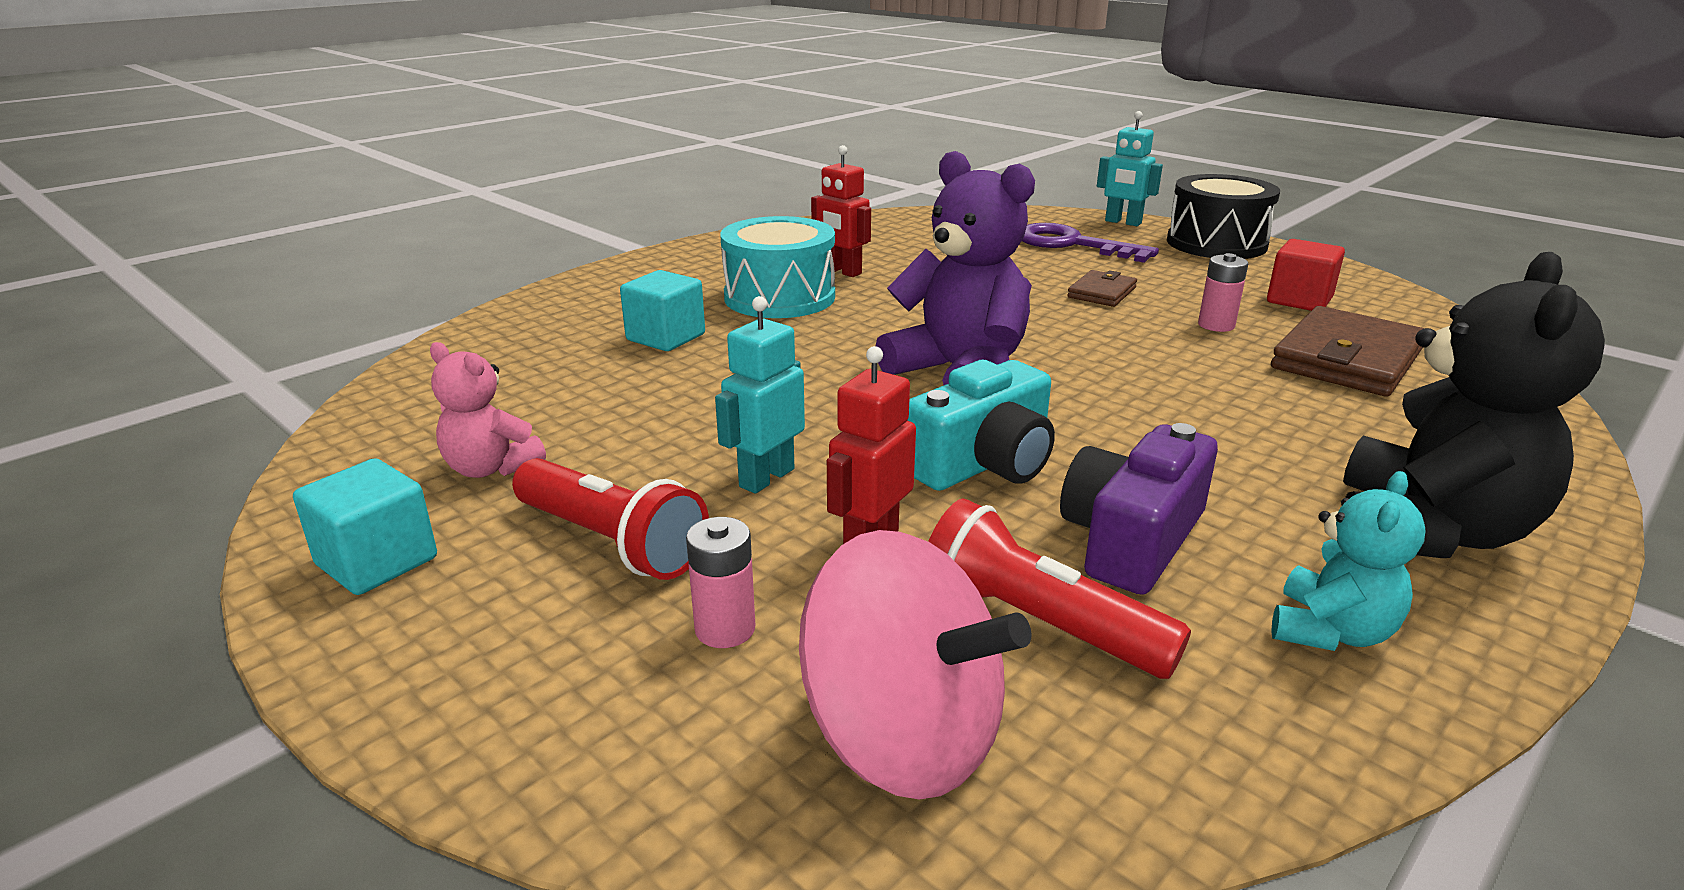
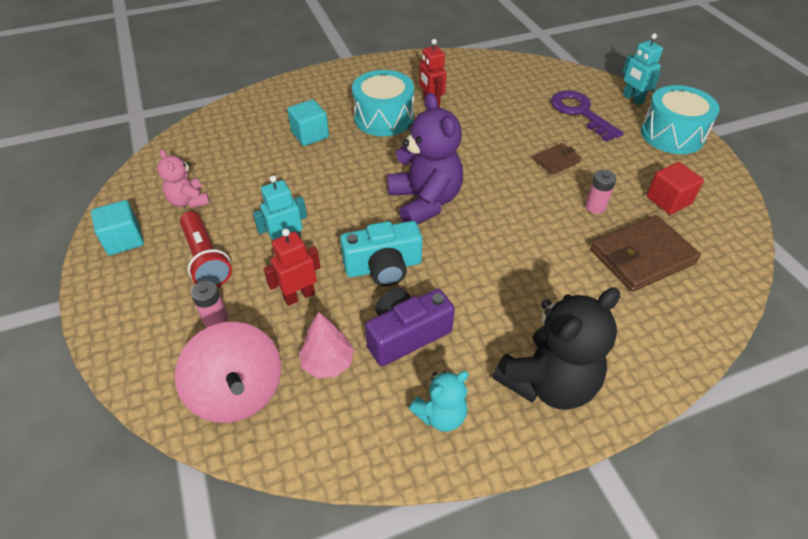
camera: 25 degrees right, 20 degrees up
red flashlight [928,498,1191,679] -> pink tree [299,312,354,378]
black drum [1167,174,1280,259] -> turquoise drum [641,85,720,154]

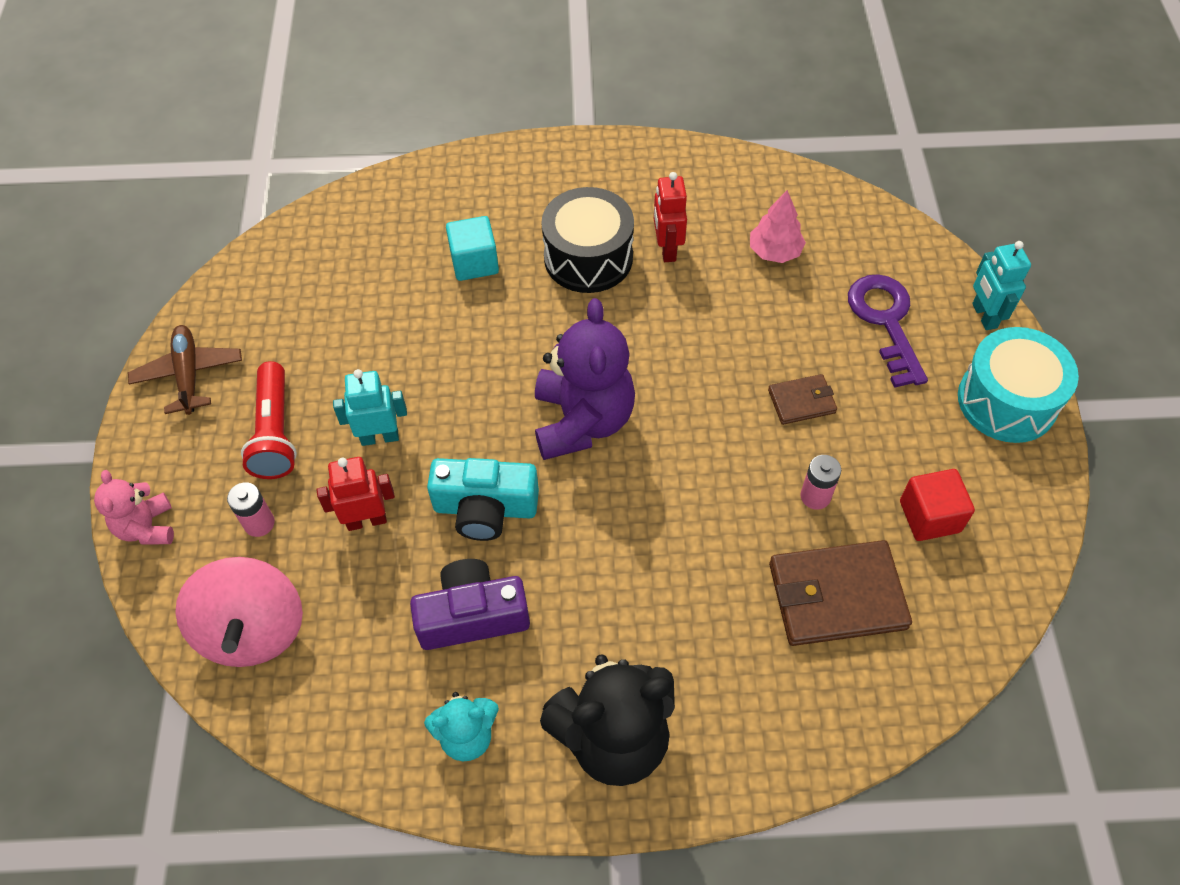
camera: 20 degrees right, 10 degrees up
turquoise cube [91,200,144,255] -> brown plane [128,325,242,415]
pink teddy bear [157,149,210,208] -> pink teddy bear moved to [94,470,174,545]
pink tree [299,312,354,378] -> pink tree moved to [750,190,806,263]
turquoise drum [352,70,414,136] -> black drum [541,187,634,293]

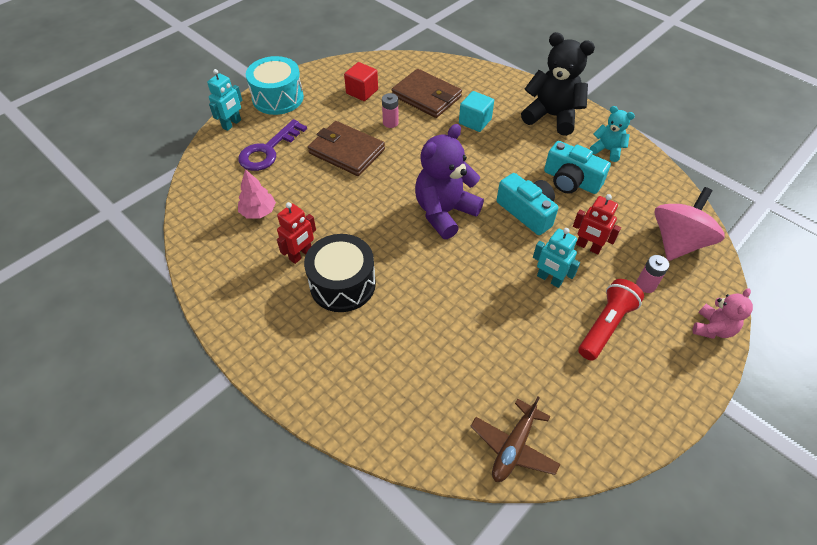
camera: 135 degrees left, 5 degrees down
brown plane [128,325,242,415] -> brown plane moved to [471,396,560,482]
purple camera [410,559,530,650] -> turquoise camera [544,141,611,194]
turquoise cube [446,216,499,281] -> turquoise cube moved to [459,91,494,132]
brown wallet [768,374,837,425] -> brown wallet [308,121,385,176], size x1.90

